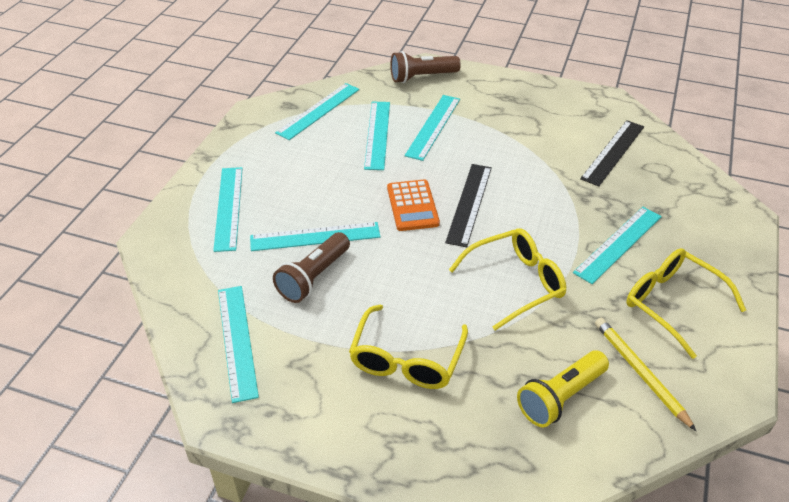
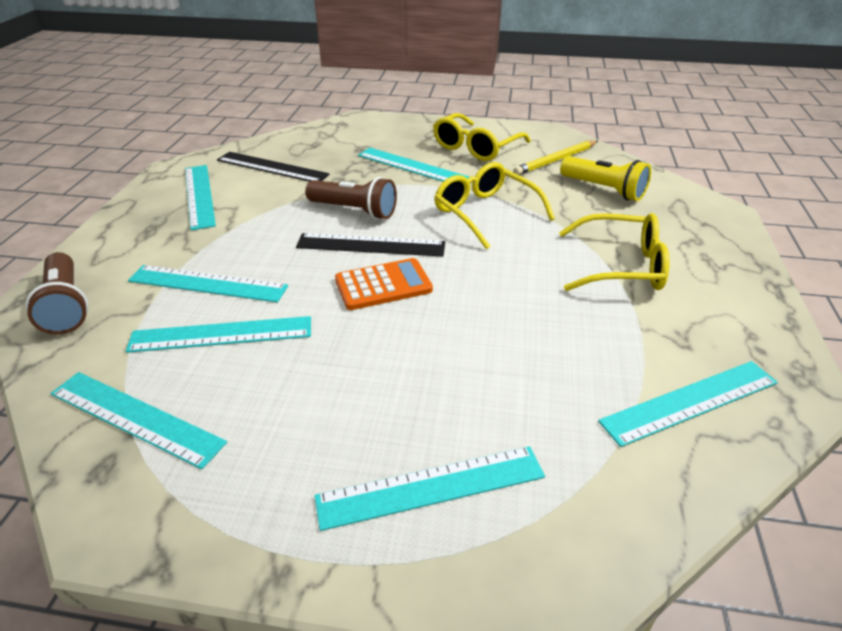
camera: 100 degrees left, 5 degrees down
turquoise ruler [250,222,380,251] -> turquoise ruler moved to [185,165,216,230]
brown flashlight [273,232,350,303] -> brown flashlight moved to [305,177,397,220]

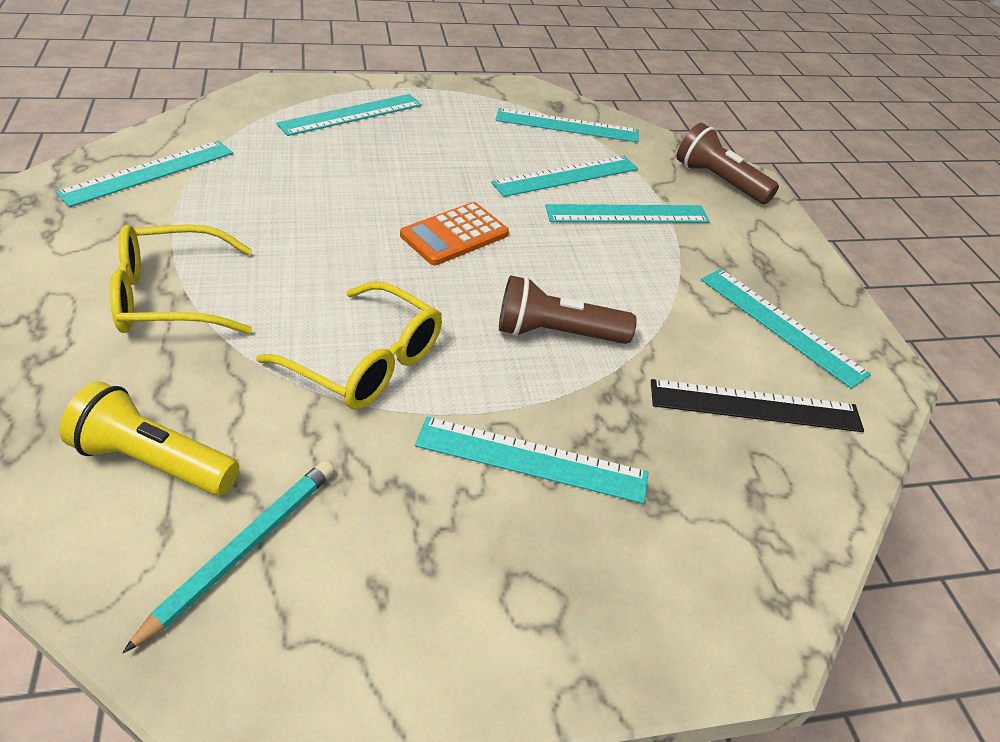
camera: 155 degrees right, 5 degrees up
black ruler [296,233,445,257] -> none
yellow glasses [433,113,531,161] -> none
yellow pencil [513,140,598,175] -> turquoise pencil [123,460,334,653]

